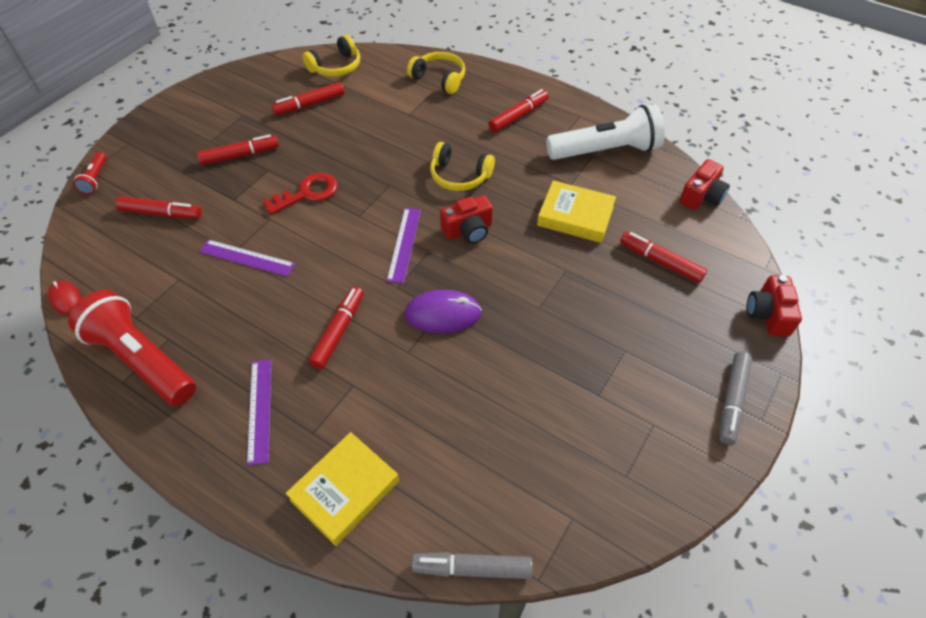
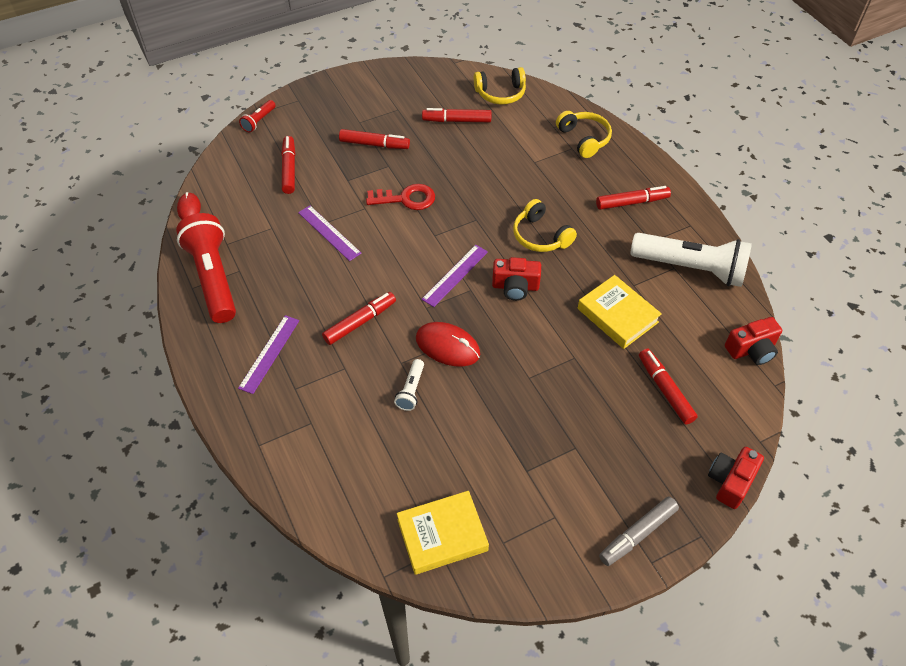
camera: 30 degrees right, 0 degrees up
red marker [116,196,202,219] -> red marker turned 135 degrees counterclockwise [281,136,295,194]
yellow book [286,432,399,546] -> yellow book moved to [397,491,489,575]
purple mouse [404,290,482,333] -> red mouse [416,322,480,367]
grey marker [412,552,533,579] -> none
none -> white flashlight [394,359,424,411]

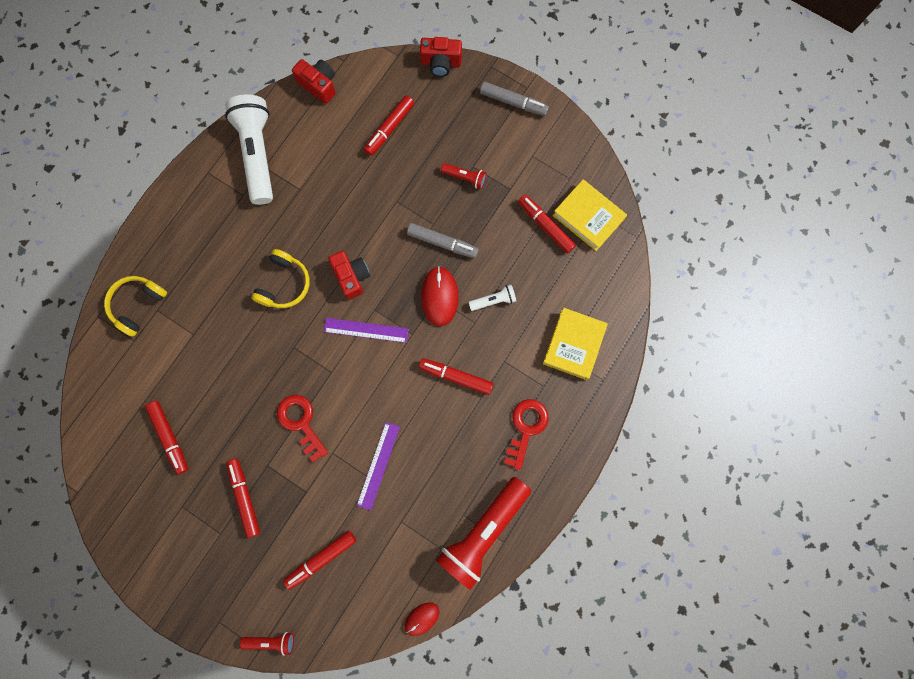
camera: 120 degrees left, 25 degrees up
purple ruler [238,315,299,394] -> red key [504,399,549,470]
yellow headphones [474,67,526,104] -> none
yellow book [578,275,662,349] -> yellow book moved to [543,308,608,380]
red marker [596,186,671,210] -> red marker moved to [518,195,576,254]
none -> grey marker [407,223,479,258]
none -> red flashlight [441,163,487,189]

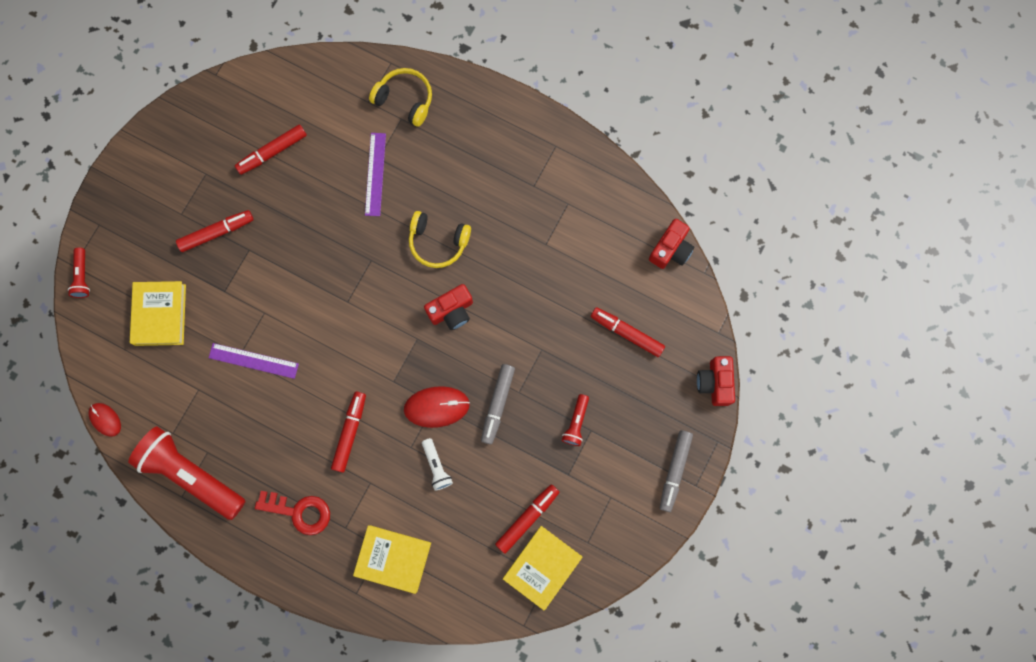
camera: 85 degrees right, 0 degrees up
white flashlight [225,94,273,205] -> none
red key [277,395,328,462] -> none
red marker [283,531,356,590] -> yellow book [130,281,186,346]
purple ruler [324,318,409,343] -> purple ruler moved to [365,133,386,216]

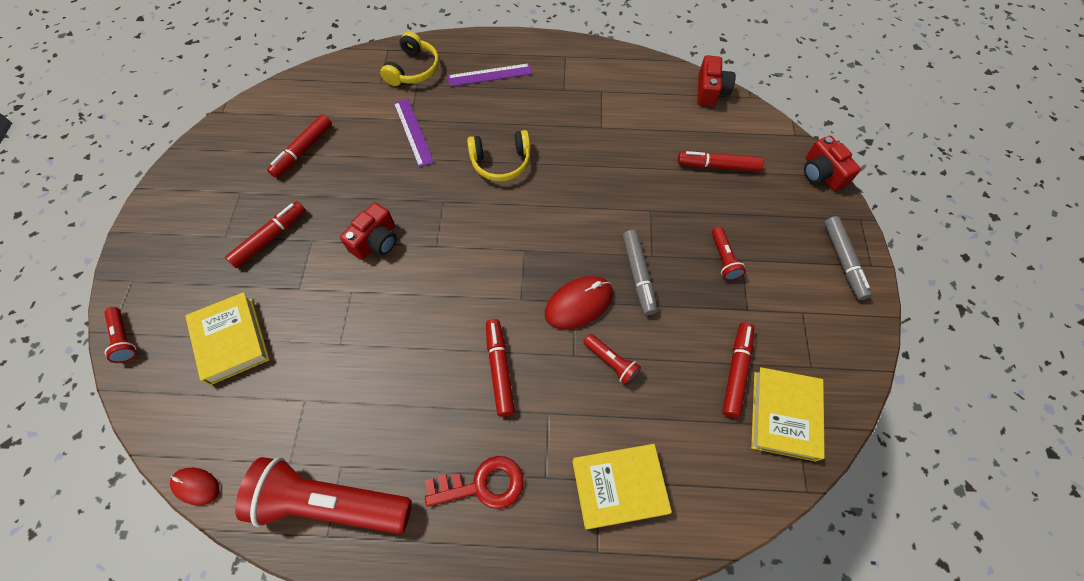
camera: 25 degrees left, 15 degrees down
purple ruler [209,343,299,379] -> purple ruler moved to [447,63,532,87]
yellow headphones [369,68,432,127] -> yellow headphones turned 105 degrees clockwise [380,32,439,86]
white flashlight [422,438,453,491] -> red flashlight [584,334,641,385]
red camera [424,284,473,330] -> red camera moved to [340,202,397,260]

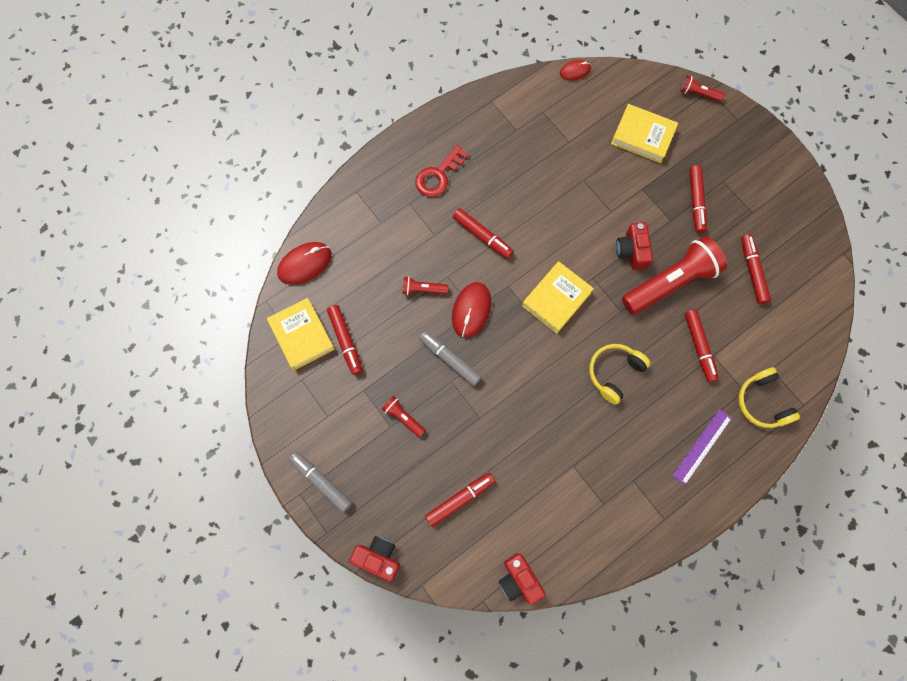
camera: 140 degrees right, 10 degrees up
red flashlight [235,457,412,534] -> red flashlight moved to [622,236,727,315]
purple ruler [394,99,434,167] -> red marker [685,309,719,382]
yellow book [572,444,672,530] -> yellow book moved to [522,261,594,333]
none -> red mouse [277,242,331,285]

